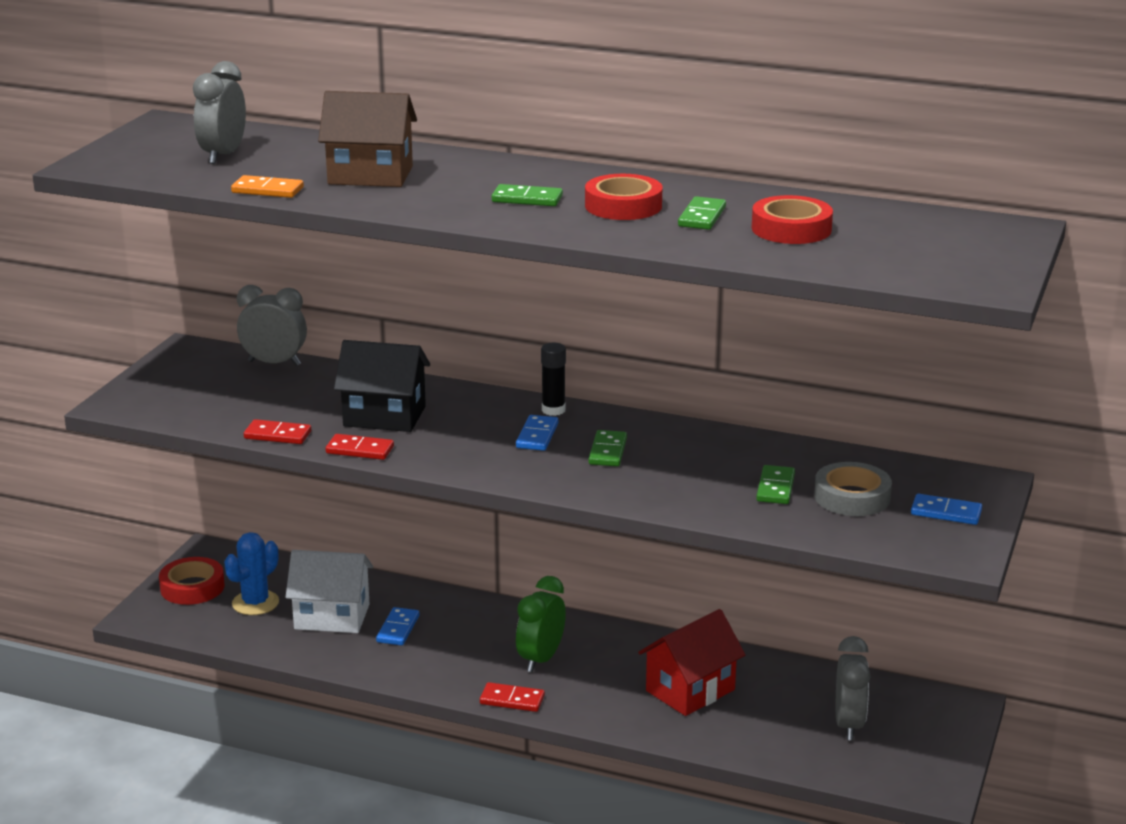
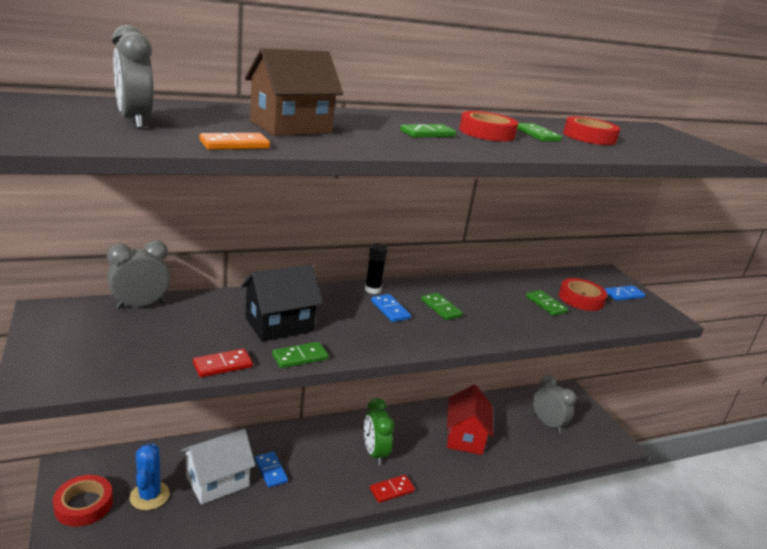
camera: 45 degrees left, 0 degrees up
red domino [326,434,394,460] -> green domino [272,342,329,368]
grey tape [814,462,892,516] -> red tape [559,278,607,311]

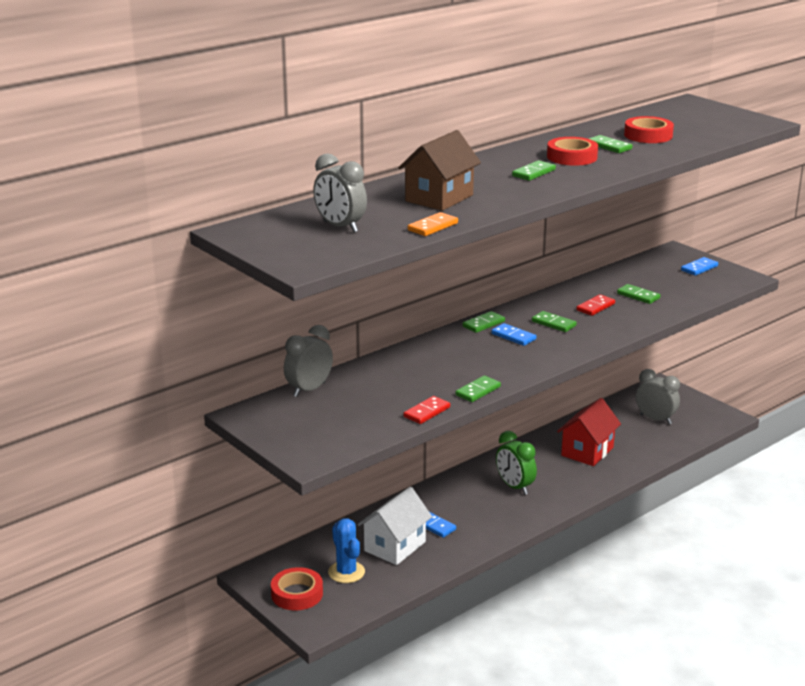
camera: 15 degrees left, 0 degrees up
black house [241,264,323,341] -> none
black glue stick [365,243,387,294] -> green domino [462,311,505,333]
red domino [370,475,415,503] -> red domino moved to [576,294,615,316]
red house [447,384,493,455] -> red house turned 45 degrees clockwise [557,398,621,466]
red tape [559,278,607,311] -> none

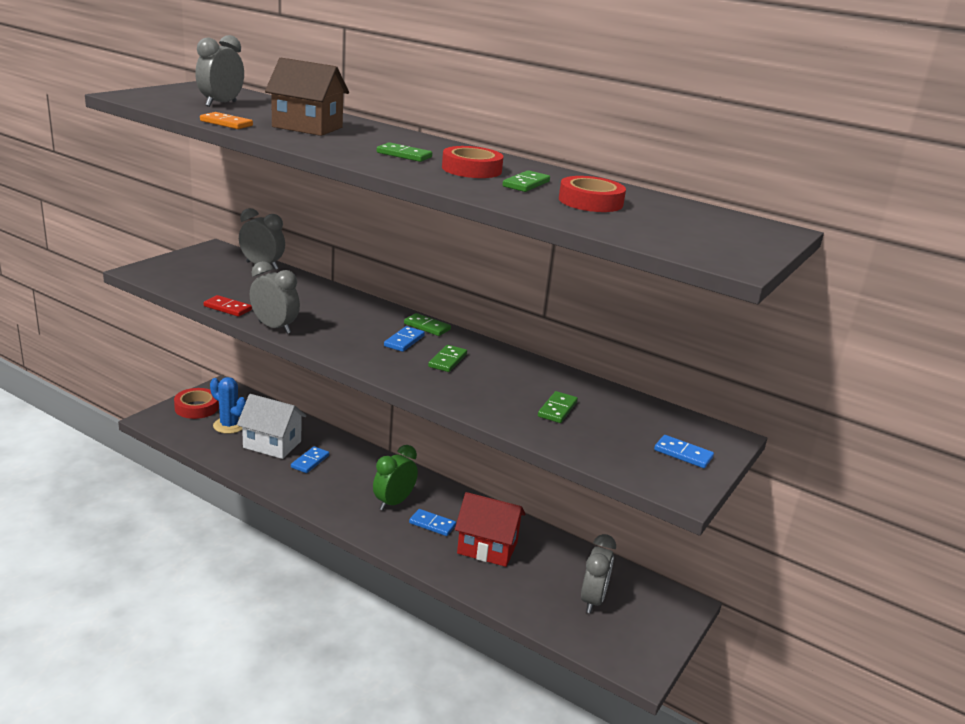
camera: 70 degrees right, 0 degrees up
blue cactus [328,518,365,583] -> blue cactus turned 75 degrees clockwise [210,377,246,434]
green domino [455,376,501,402] -> grey clock [250,261,300,334]
red domino [576,294,615,316] -> none
none -> blue domino [409,509,456,536]

